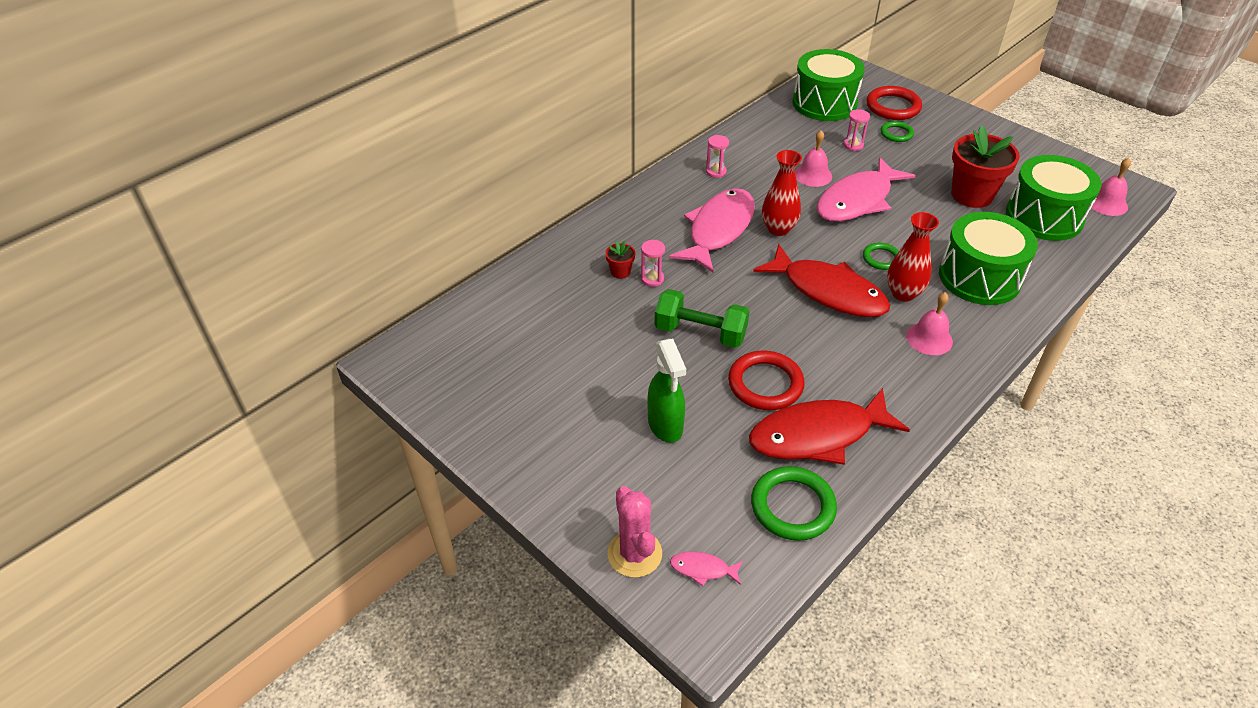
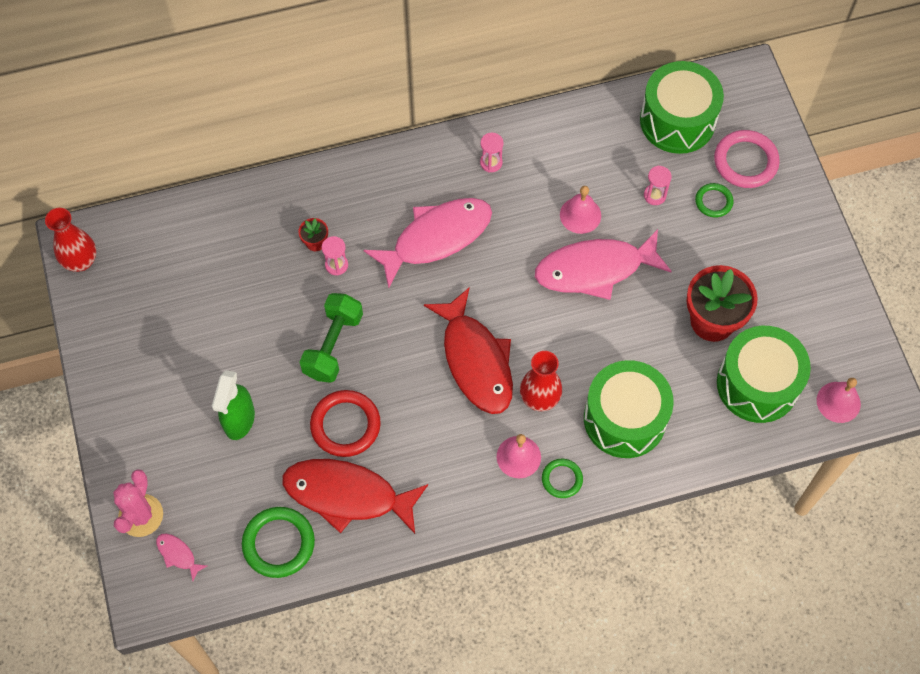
camera: 30 degrees right, 20 degrees up
green dumbbell [654,289,750,348] -> green dumbbell turned 60 degrees clockwise [300,293,363,383]
red vase [762,150,802,236] -> red vase moved to [45,208,96,272]
green ring [863,243,899,270] -> green ring moved to [542,459,583,498]
red ring [866,86,922,120] -> pink ring [714,130,780,188]

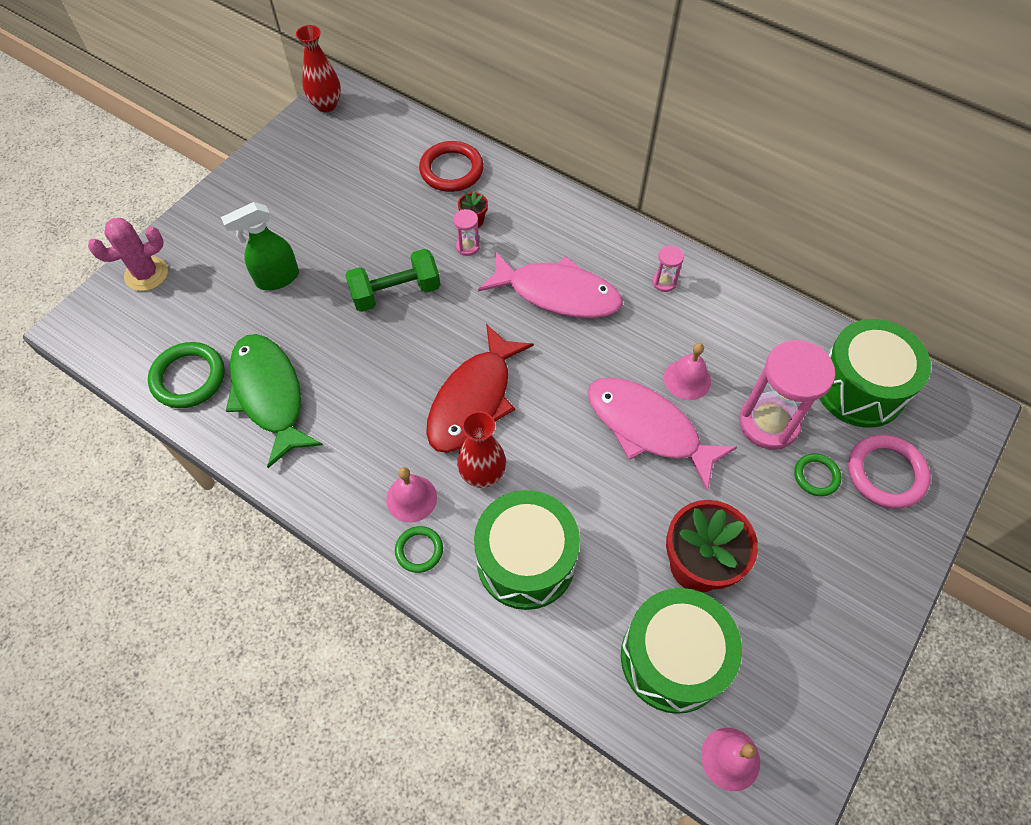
camera: 50 degrees right, 5 degrees down
pink fish [156,533,207,581] -> none
red fish [282,459,428,534] -> green fish [226,334,323,468]
red ring [310,390,381,457] -> red ring moved to [419,141,484,192]
pink hourglass [644,166,672,205] -> pink hourglass [739,340,835,450], size x2.26

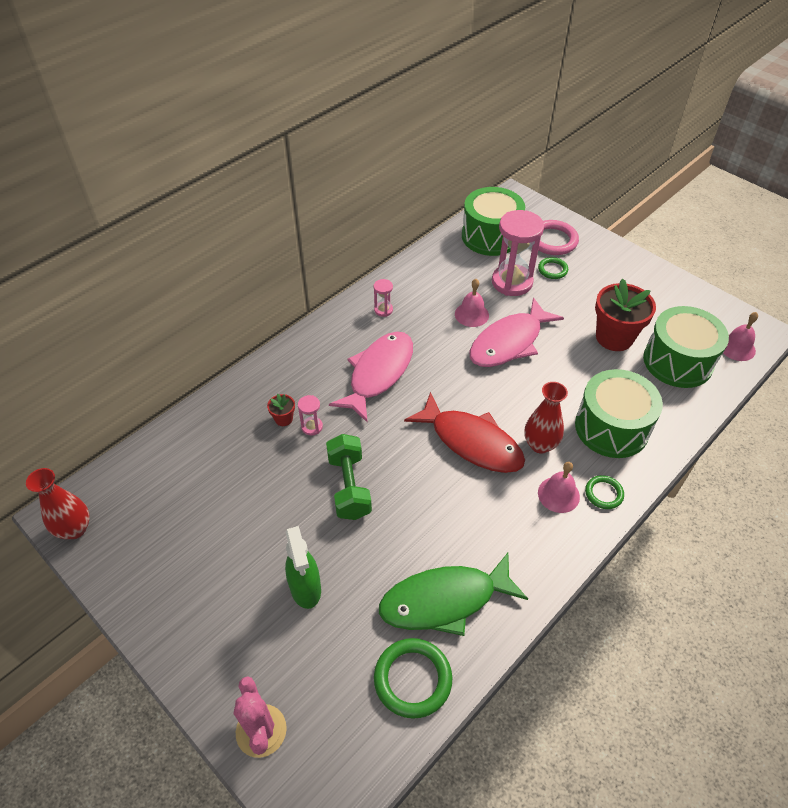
camera: 80 degrees left, 10 degrees down
red ring [419,141,484,192] -> none

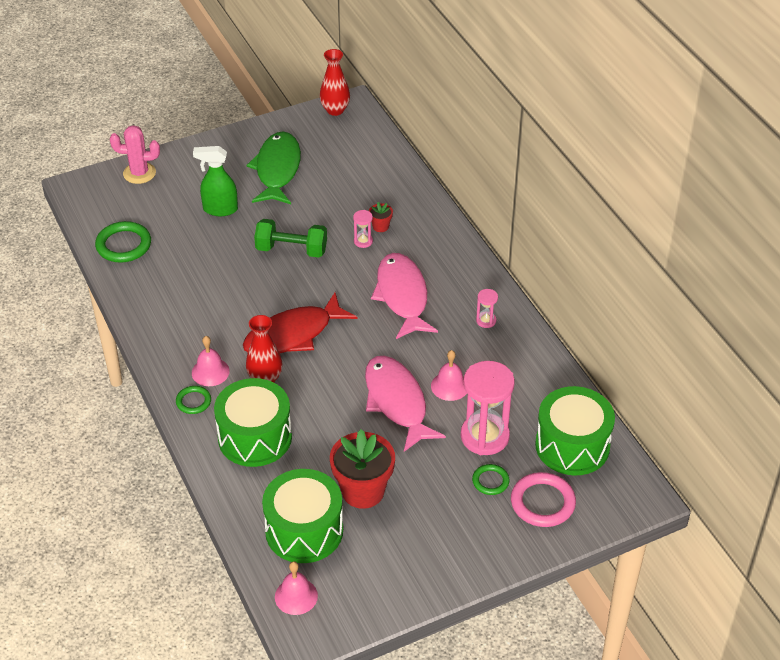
camera: 110 degrees right, 5 degrees down
pink fish [329,332,413,423] -> pink fish turned 150 degrees counterclockwise [371,253,438,339]
green fish [379,553,528,636] -> green fish moved to [246,132,301,204]

